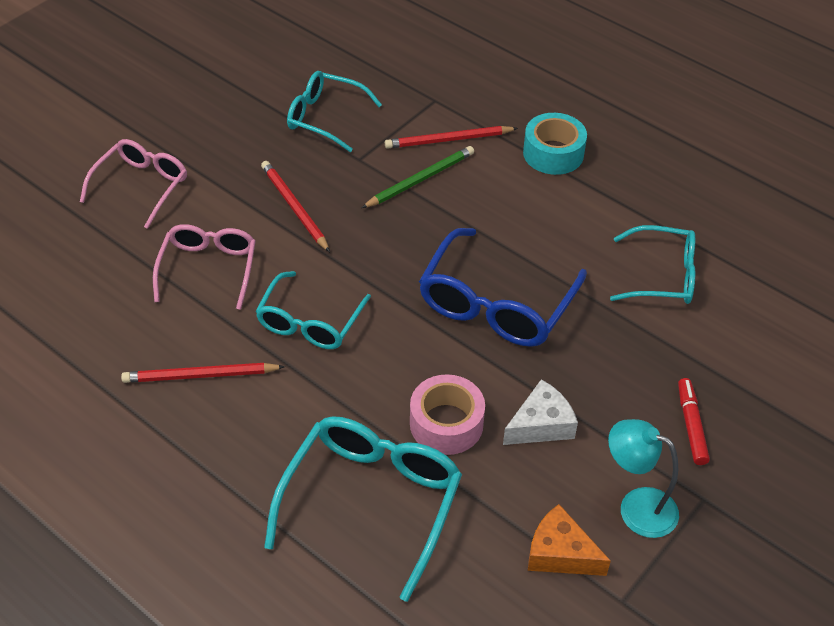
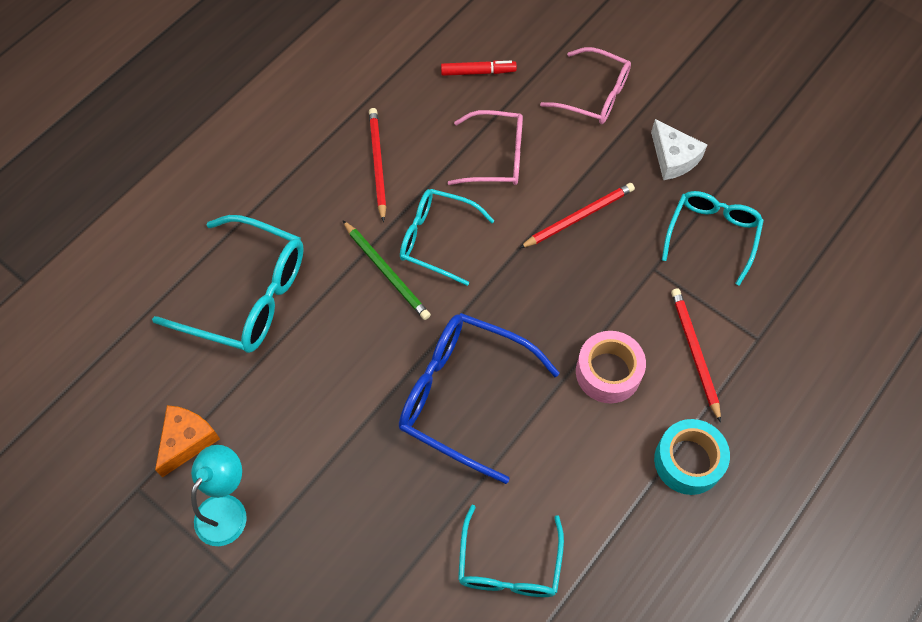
camera: 90 degrees right, 15 degrees up
green pencil [362,146,474,208] -> green pencil moved to [342,220,431,320]
pink tape [410,374,485,455] -> pink tape moved to [576,331,646,403]
white cheese [503,379,578,445] -> white cheese moved to [651,119,707,180]
red marker [678,378,710,465] -> red marker moved to [441,61,517,76]

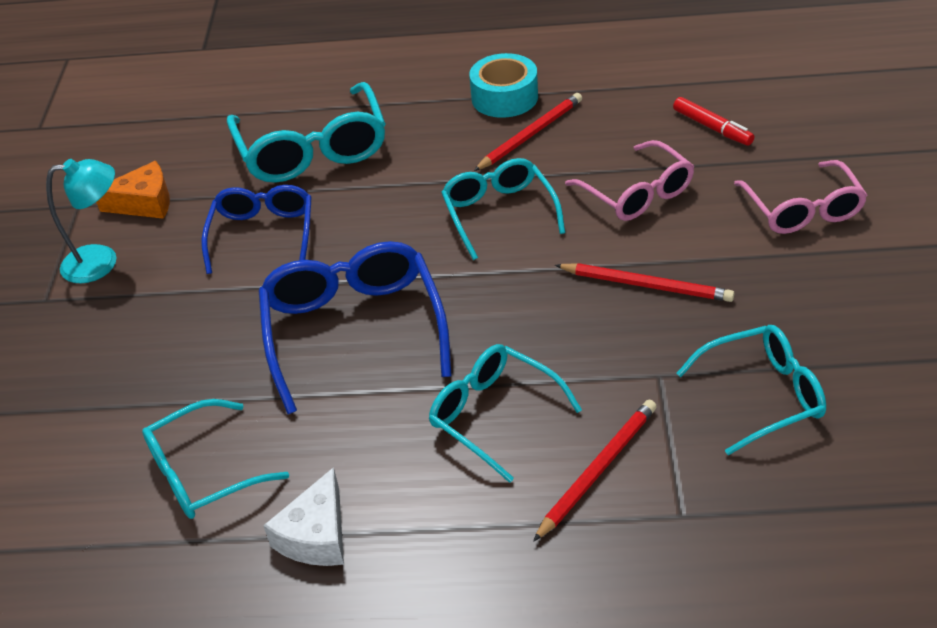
camera: 55 degrees right, 20 degrees down
green pencil [342,220,431,320] -> none
pink tape [576,331,646,403] -> turquoise glasses [429,344,582,483]
white cheese [651,119,707,180] -> white cheese moved to [263,467,344,566]
turquoise tape [654,419,730,495] -> turquoise tape moved to [469,53,538,118]
none -> blue glasses [202,185,312,274]

